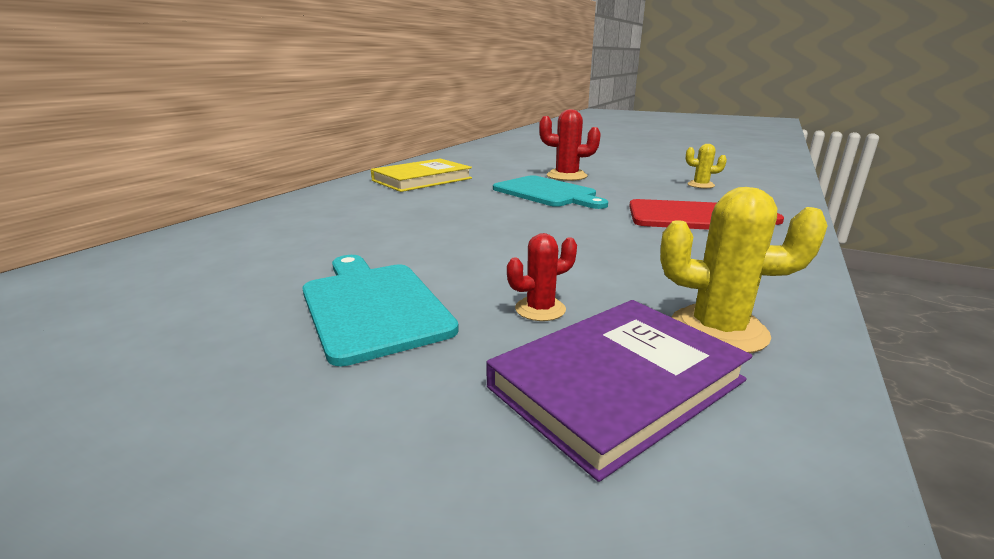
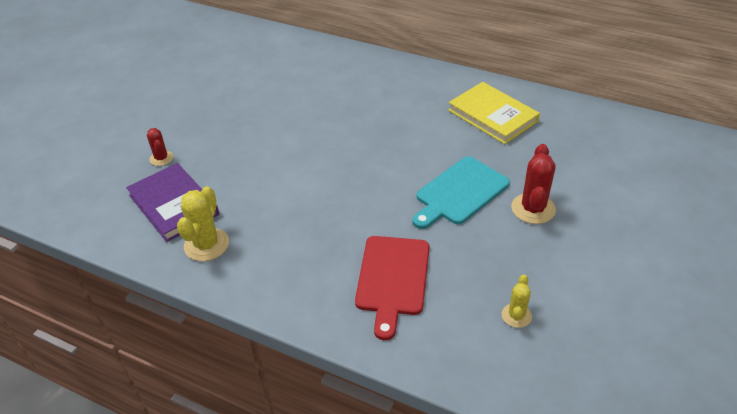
camera: 90 degrees right, 20 degrees up
turquoise cutting board [302,255,459,366] -> none
red cactus [507,233,577,321] -> red cactus moved to [147,128,173,166]

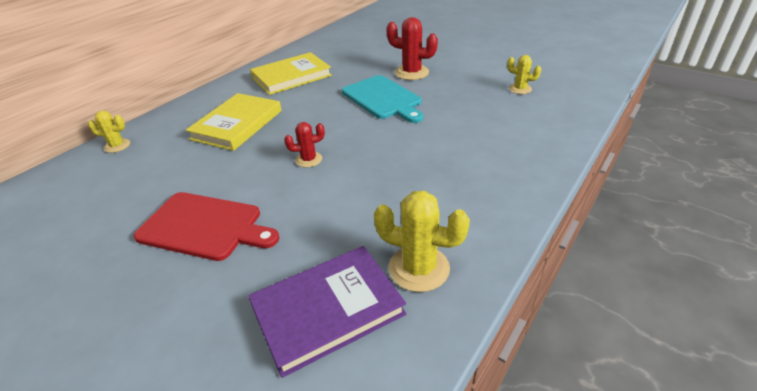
camera: 80 degrees left, 5 degrees down
red cactus [147,128,173,166] -> red cactus moved to [284,122,325,167]
red cutting board [355,236,429,340] -> red cutting board moved to [134,192,279,261]
none -> yellow cactus [88,110,130,153]
none -> yellow book [186,93,282,151]

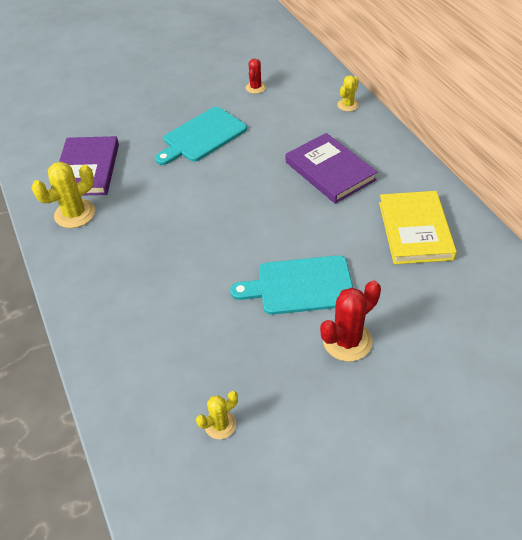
camera: 120 degrees right, 10 degrees up
red cutting board [134,192,279,261] -> turquoise cutting board [155,107,247,165]
yellow book [186,93,282,151] -> purple book [286,133,377,204]
red cactus [284,122,325,167] -> red cactus moved to [246,59,266,94]

